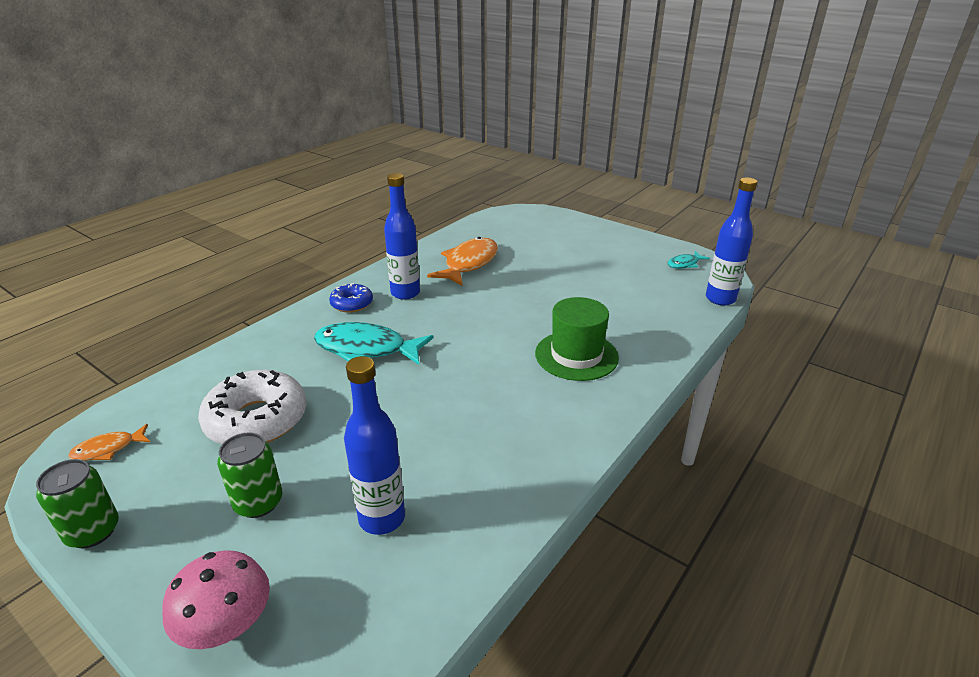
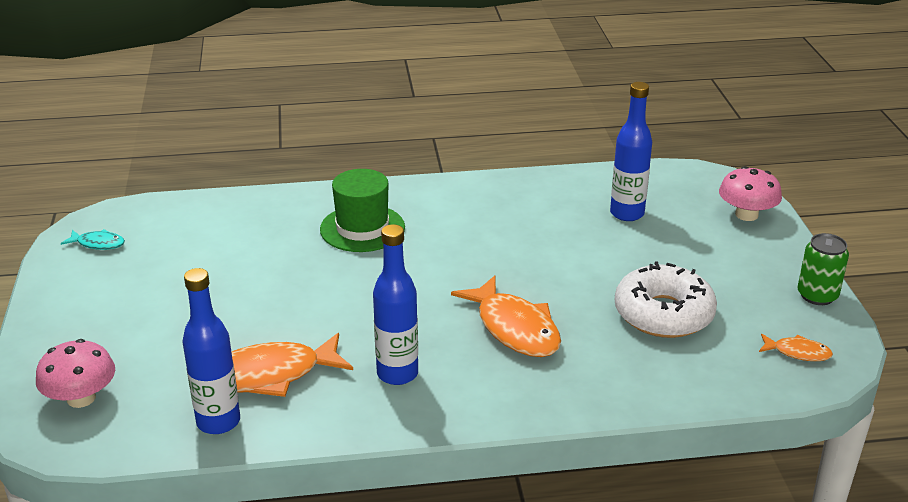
camera: 135 degrees left, 0 degrees up
green can [217,432,282,518] -> none
turquoise fish [314,322,433,365] -> orange fish [451,276,561,357]
blue donut [329,283,373,312] -> none
blue bottle [706,177,757,305] -> blue bottle moved to [182,268,240,434]
none -> pink mushroom [36,339,115,408]

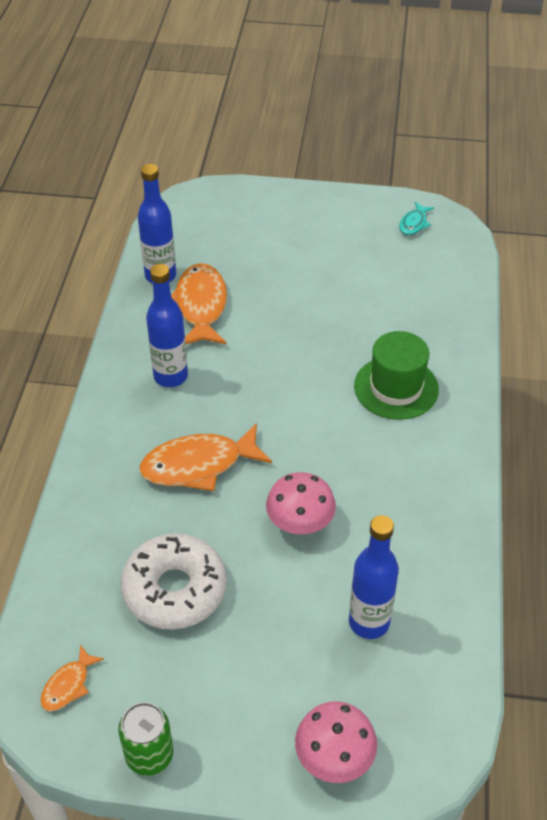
camera: 105 degrees right, 15 degrees up
pink mushroom [36,339,115,408] -> pink mushroom moved to [266,472,336,534]

